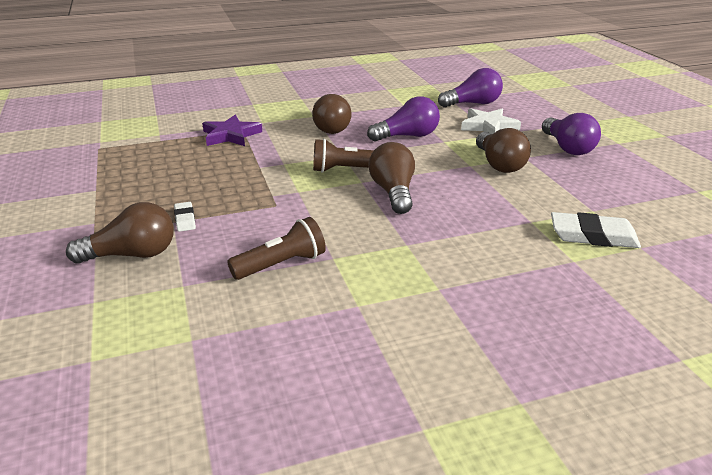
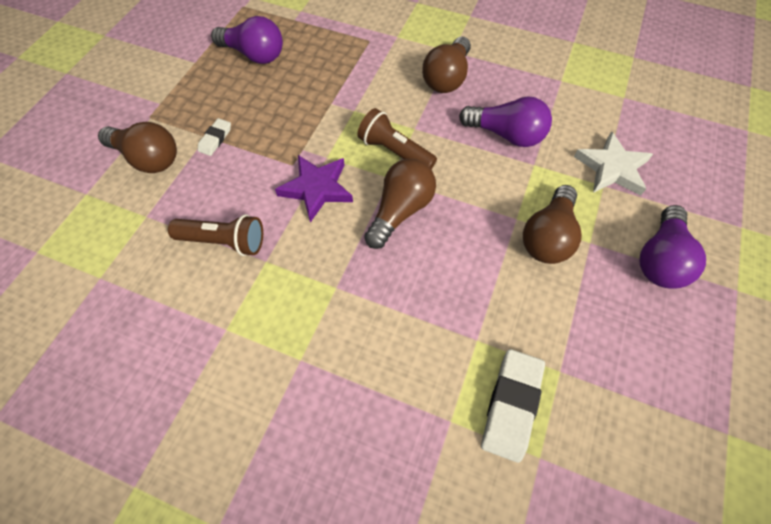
camera: 40 degrees right, 30 degrees up
purple star [202,115,262,146] -> purple star moved to [275,155,353,223]
purple light bulb [438,68,503,108] -> purple light bulb moved to [211,16,283,64]
white eraser [551,212,641,248] -> white eraser turned 60 degrees clockwise [481,349,545,463]

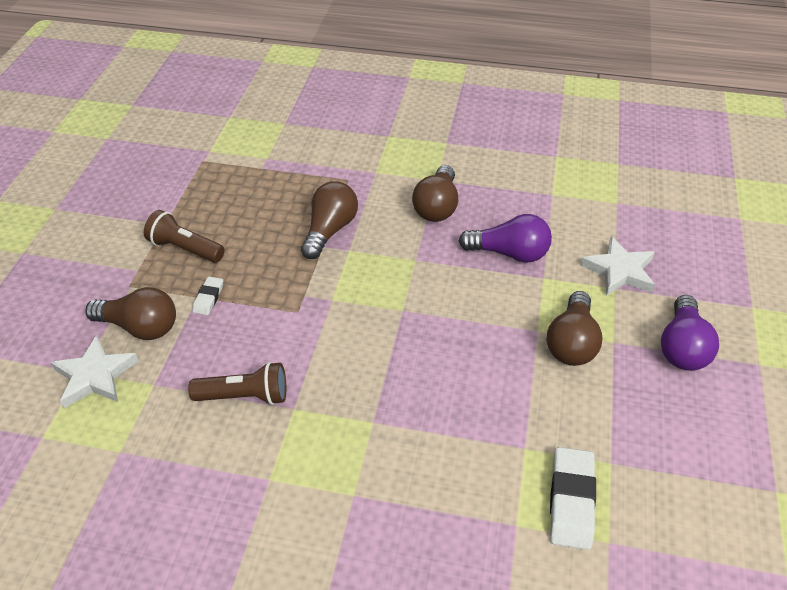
camera: 10 degrees left, 15 degrees down
purple light bulb [211,16,283,64] -> none
purple star [275,155,353,223] -> none
brown flashlight [357,108,437,169] -> brown flashlight moved to [144,210,225,263]
brown light bulb [364,159,436,249] -> brown light bulb moved to [301,181,358,259]
none -> white star [51,335,139,408]

